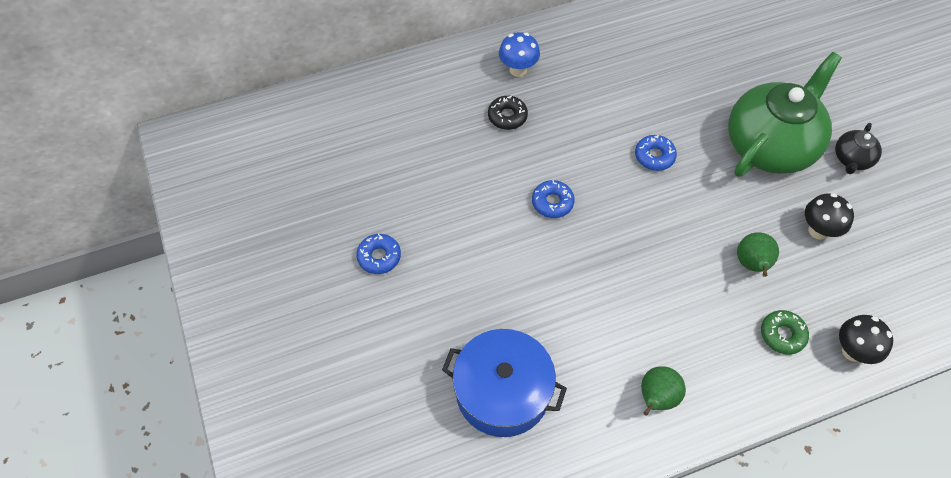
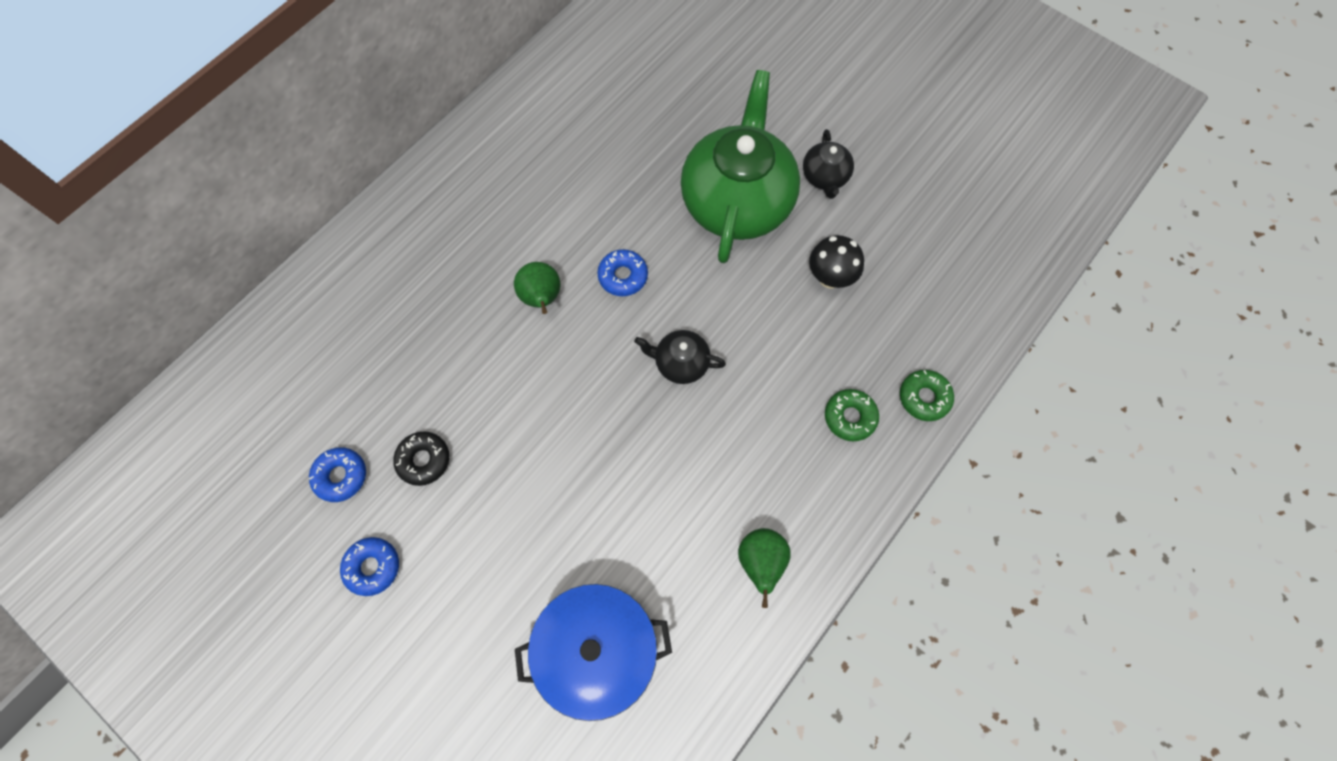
camera: 30 degrees left, 10 degrees up
black donut [488,96,528,130] -> black donut moved to [393,431,449,486]
blue mushroom [499,32,540,77] -> none
blue donut [532,180,575,218] -> blue donut moved to [309,447,366,502]
green pear [737,232,779,277] -> green pear moved to [514,262,560,314]
black mushroom [839,315,893,364] -> green donut [900,370,954,421]
none -> black teapot [634,330,726,384]

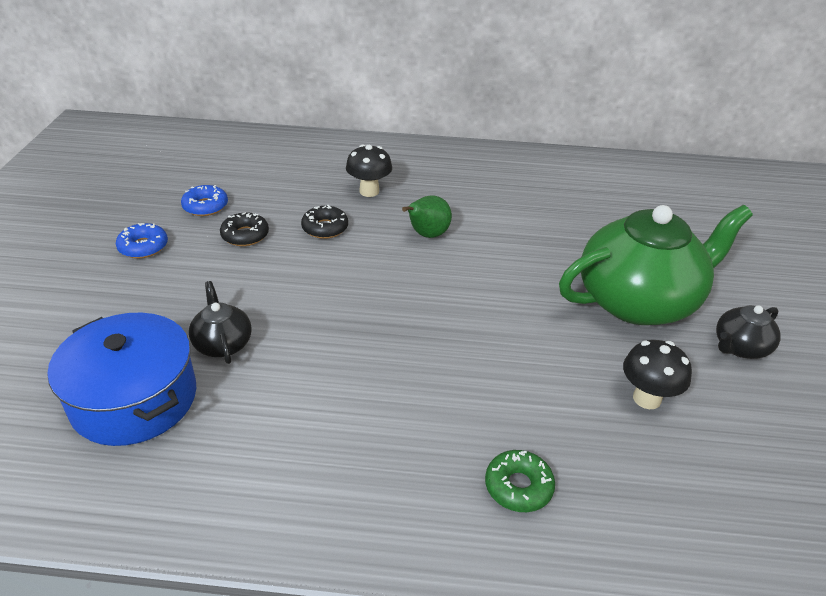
camera: 55 degrees right, 30 degrees down
blue donut [597,249,648,296] -> none
black teapot [634,330,726,384] -> black teapot moved to [189,281,252,364]
green pear [738,528,791,608] -> none
green donut [900,370,954,421] -> none
none -> black donut [301,205,348,239]
none -> black mushroom [346,145,392,197]

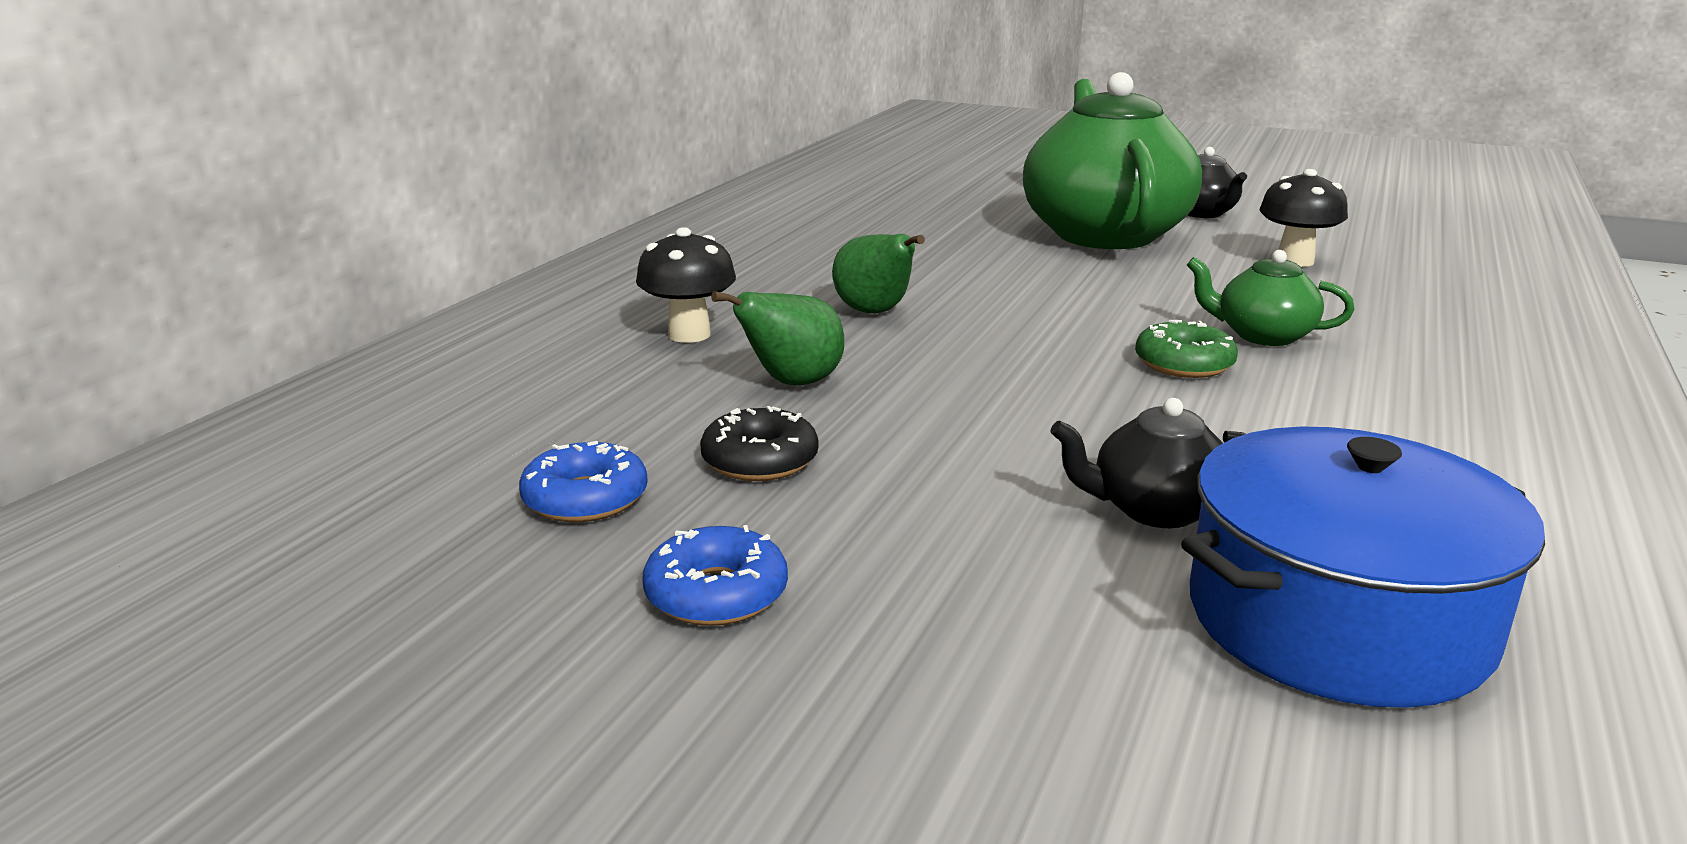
camera: 70 degrees left, 15 degrees down
black donut [301,205,348,239] -> green pear [711,291,844,385]
green donut [485,450,555,512] -> green donut moved to [1135,320,1238,378]
none -> green teapot [1187,250,1354,346]

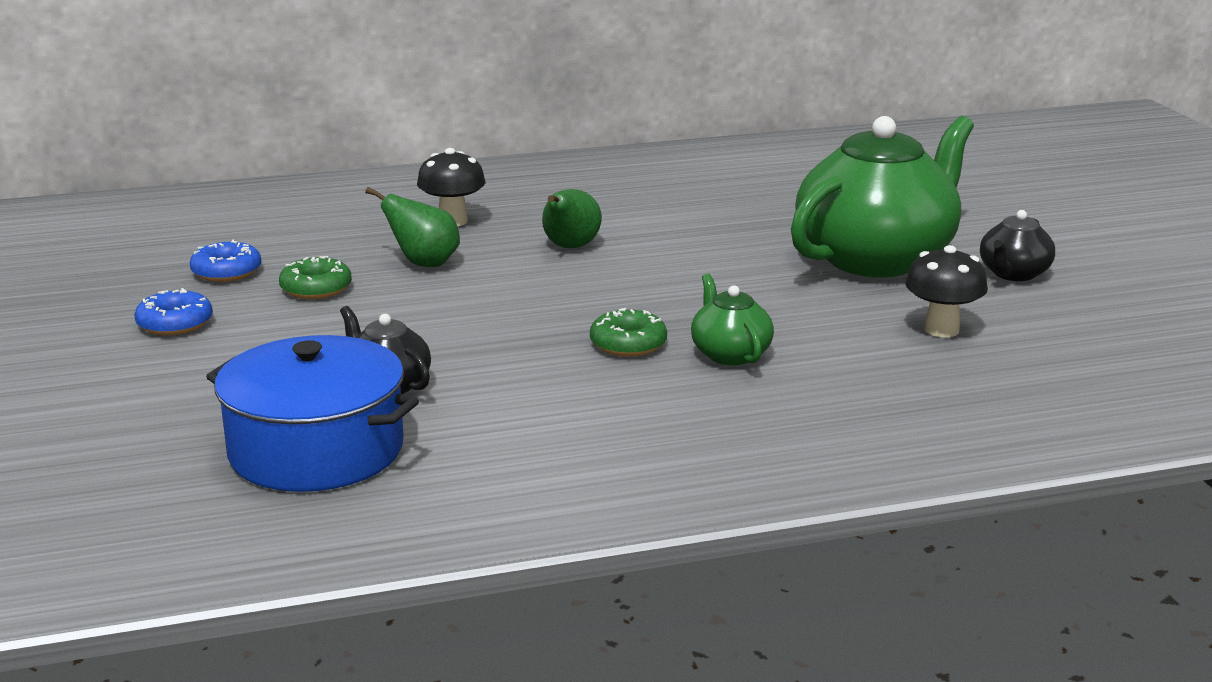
camera: 50 degrees right, 0 degrees up
black donut [700,406,819,481] -> green donut [279,256,352,299]

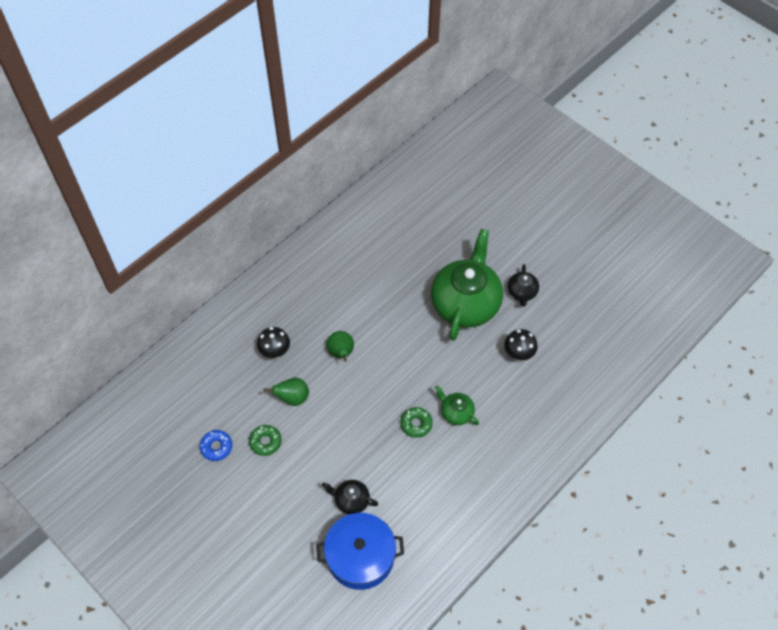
camera: 30 degrees left, 35 degrees up
blue donut [134,288,213,335] -> none

